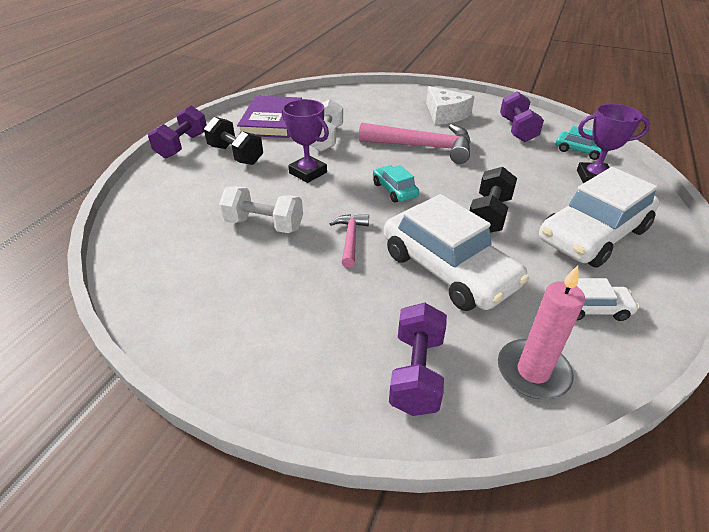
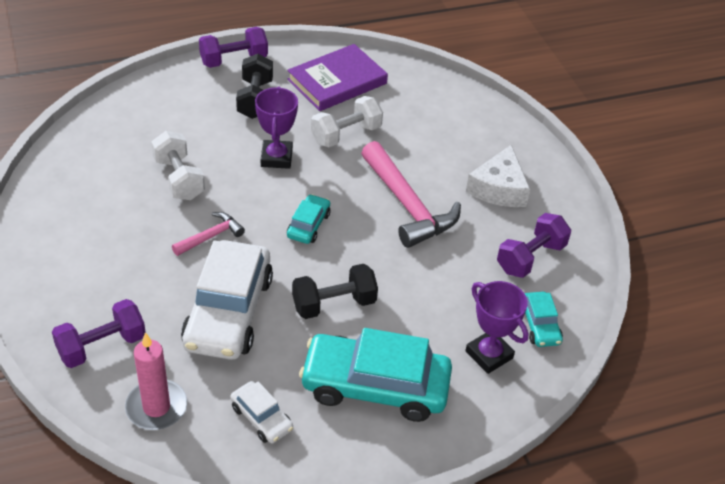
camera: 45 degrees right, 5 degrees up
white car [539,167,660,268] -> turquoise car [299,328,452,422]

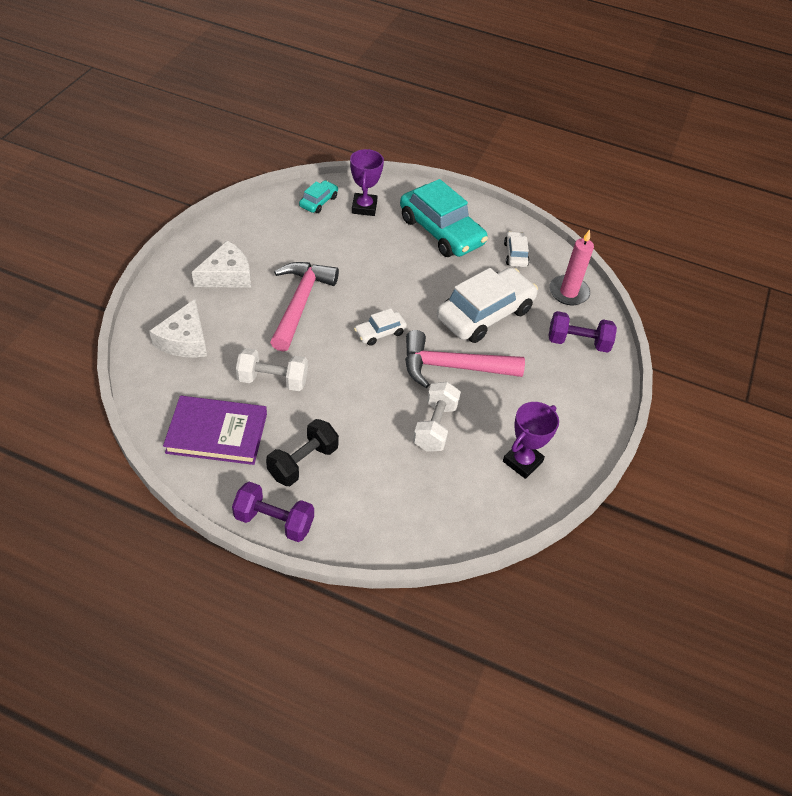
camera: 140 degrees left, 5 degrees up
pink hammer [172,212,245,256] -> pink hammer [405,330,525,388], size x1.95
purple trophy [255,87,298,169] -> purple trophy moved to [503,402,559,479]
turquoise car [287,194,330,244] -> white car [354,308,407,346]
black dumbbell [292,264,378,319] -> none
purple dumbbell [497,213,571,278] -> none
none -> white cheese [149,299,207,358]

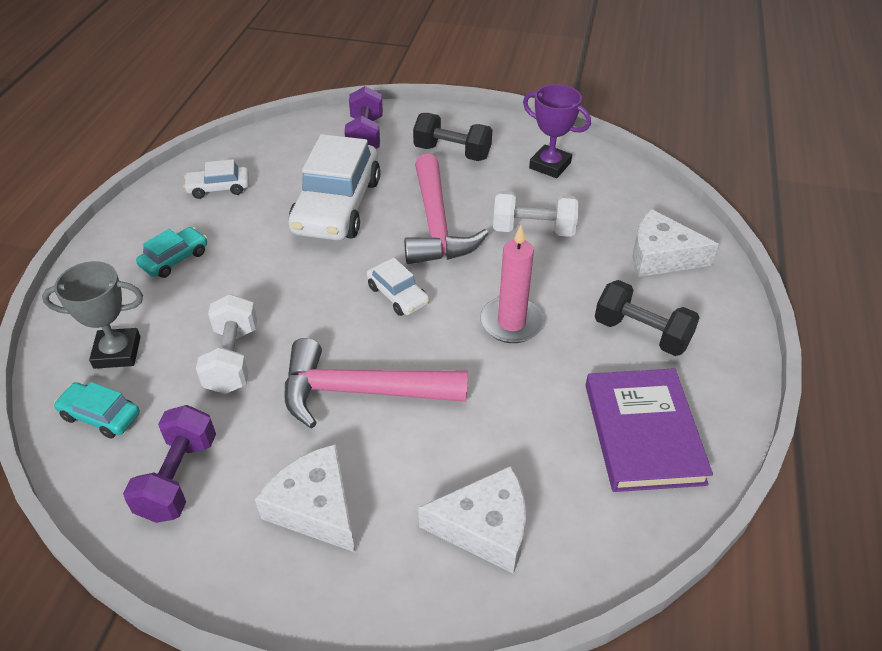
camera: 95 degrees left, 5 degrees down
purple dumbbell [232,482,314,542] -> purple dumbbell moved to [123,405,216,523]
white dumbbell [236,348,308,391] -> white dumbbell moved to [196,294,257,394]
purple trophy [350,149,384,216] -> grey trophy [42,261,143,369]
turquoise car [400,179,488,257] -> turquoise car [136,227,207,278], size x0.47
white car [437,267,538,343] -> white car turned 120 degrees counterclockwise [288,134,381,241]
pink candle [549,230,594,305] -> pink candle moved to [480,225,544,343]
none -> black dumbbell [413,113,492,161]
none -> white cheese [632,209,719,277]

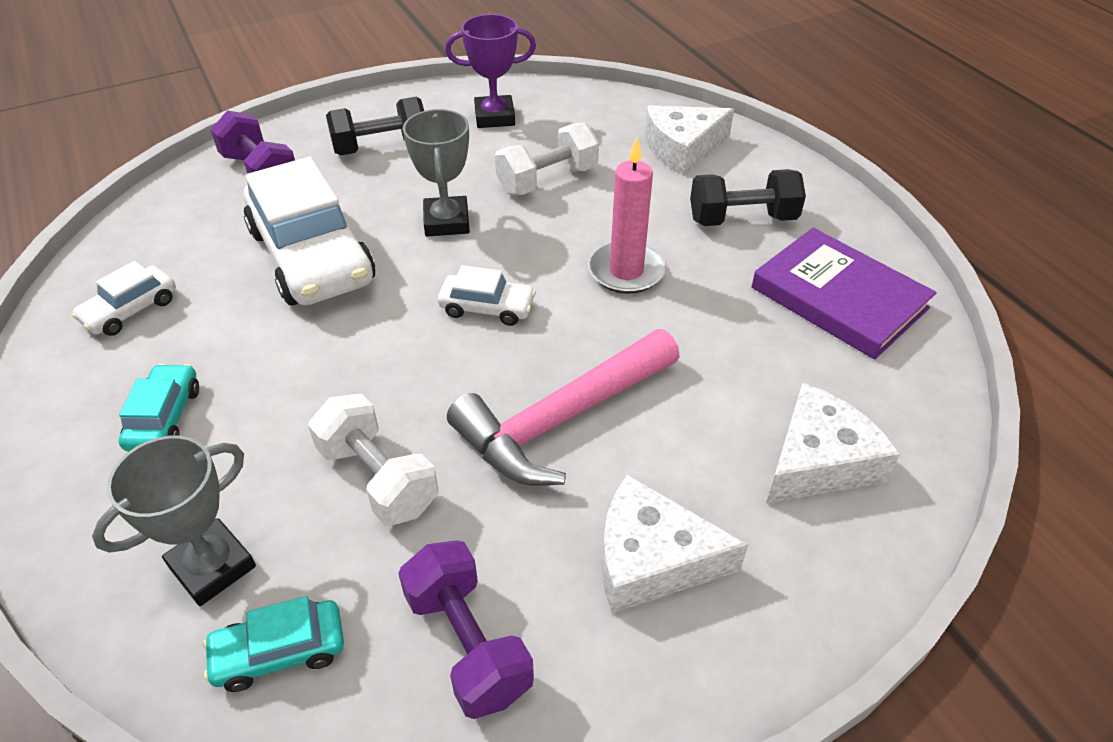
camera: 40 degrees left, 0 degrees up
pink hammer [404,154,489,264] -> grey trophy [403,109,470,237]

